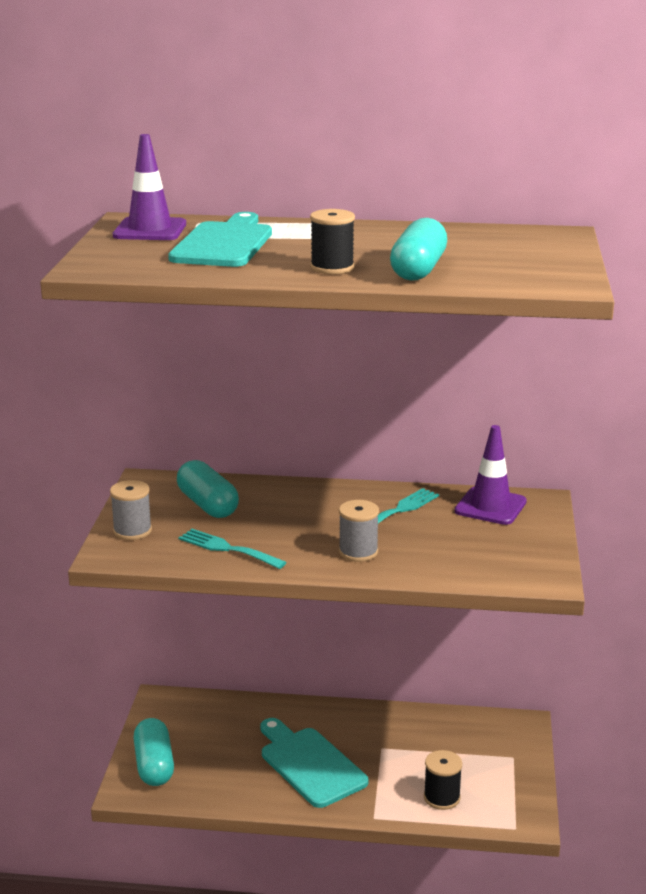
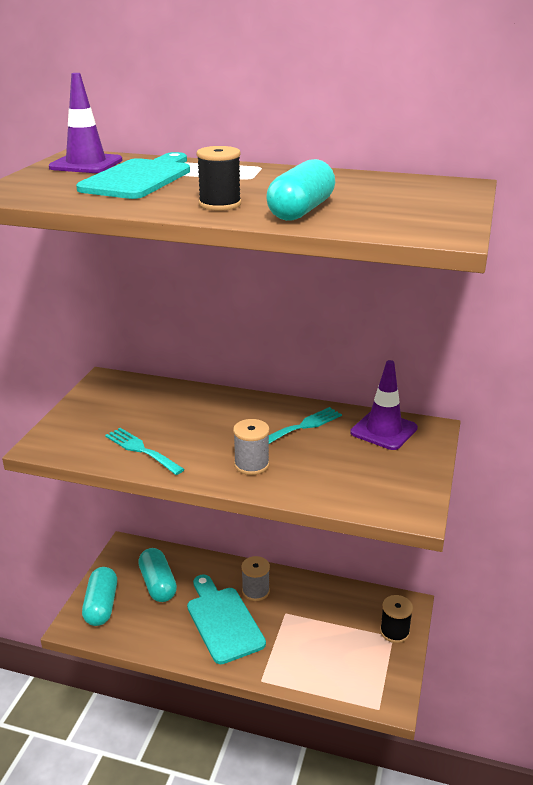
camera: 10 degrees right, 5 degrees up
grey spool [110,480,152,540] -> grey spool moved to [242,556,270,601]
turquoise capsule [177,460,239,518] -> turquoise capsule moved to [138,548,177,602]
black spool [424,750,462,810] -> black spool moved to [380,595,413,643]

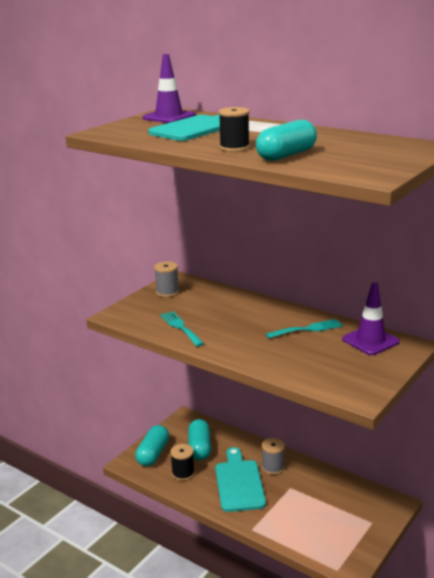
camera: 20 degrees right, 5 degrees down
grey spool [233,419,270,475] -> grey spool moved to [154,261,179,297]
black spool [380,595,413,643] -> black spool moved to [170,444,195,481]

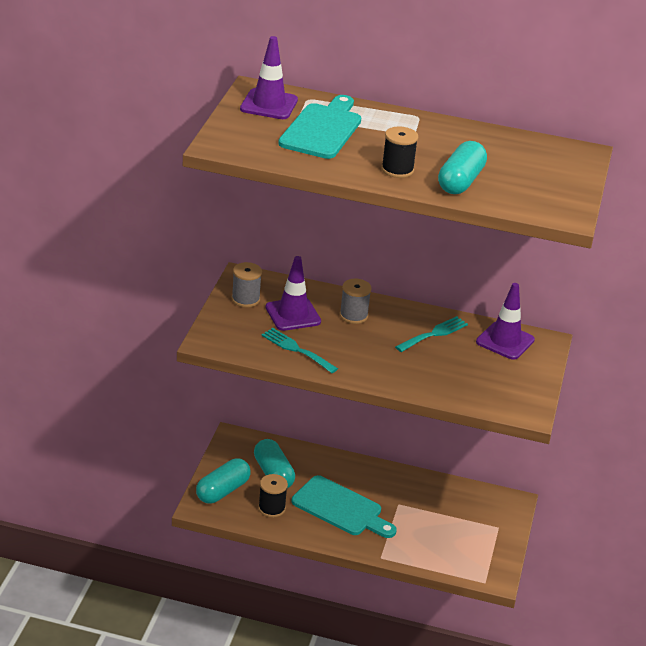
camera: 25 degrees left, 10 degrees up
turquoise capsule [135,425,169,466] -> turquoise capsule turned 45 degrees clockwise [196,458,251,504]
turquoise cutting board [215,447,266,512] -> turquoise cutting board turned 150 degrees clockwise [292,475,397,538]
grey spool [262,438,285,475] -> grey spool moved to [340,279,372,324]
none -> purple traffic cone [266,256,321,331]

